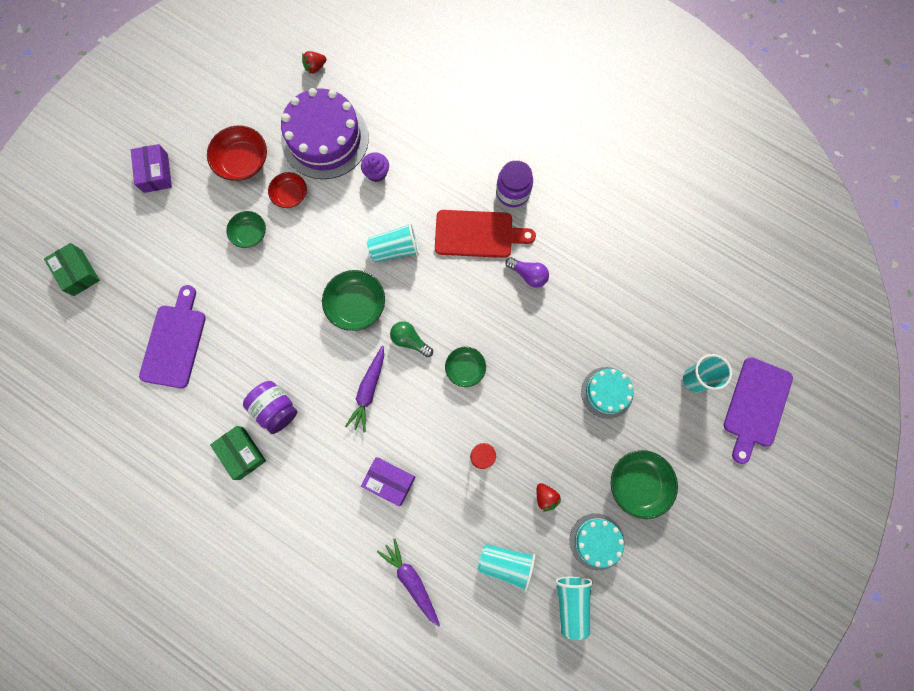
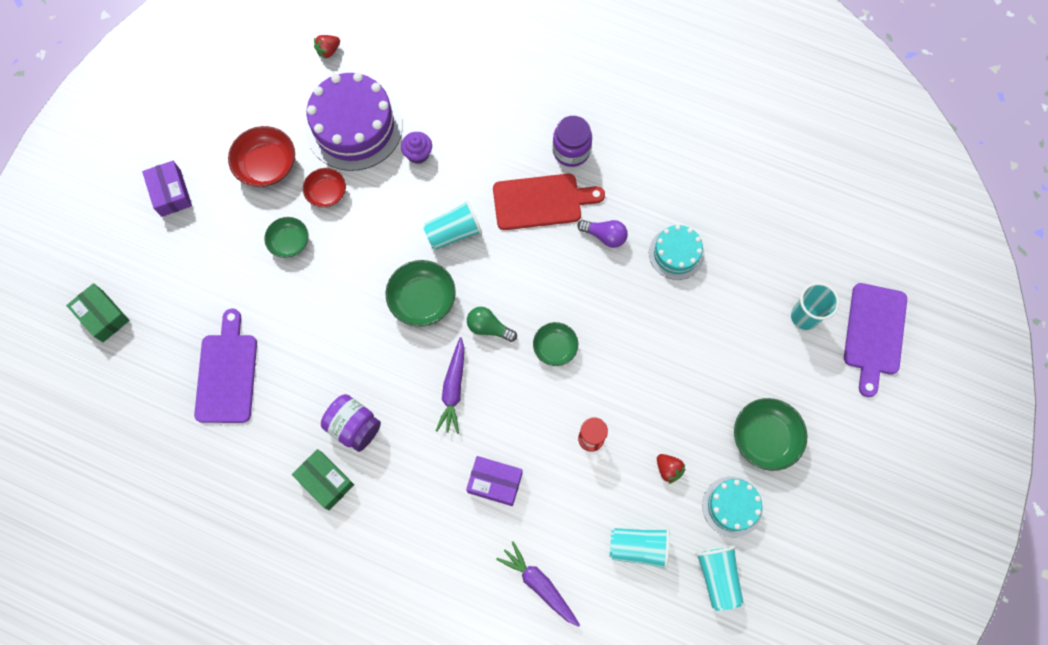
camera: 10 degrees left, 5 degrees down
turquoise cake [581,367,634,419] -> turquoise cake moved to [649,225,704,280]

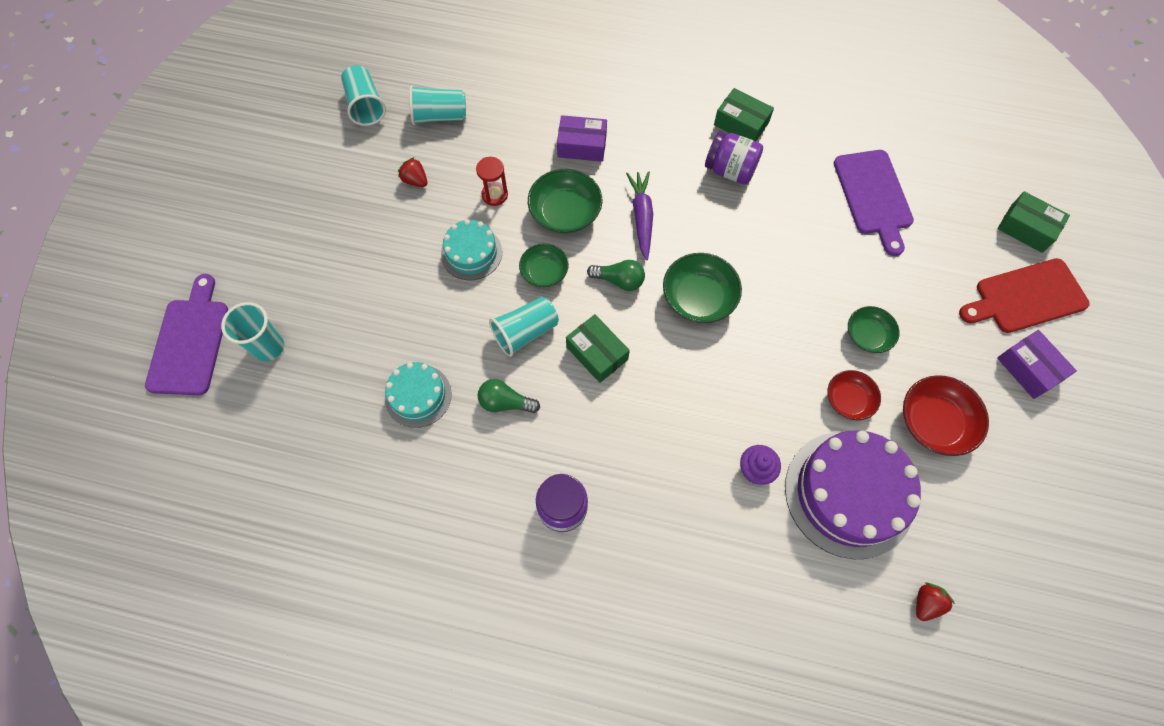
camera: 170 degrees right, 5 degrees down
turquoise cup [423,200,482,250] -> turquoise cup moved to [489,297,559,357]
red cutting board [493,174,605,230] -> red cutting board moved to [959,258,1090,333]
purple carrot [496,541,580,627] -> none
purple light bulb [577,220,628,248] -> green light bulb [478,379,540,413]
turquoise cake [702,477,763,537] -> turquoise cake moved to [441,219,502,280]
green bowl [734,398,807,471] -> green bowl moved to [528,169,603,234]
none -> green box [566,314,630,383]

